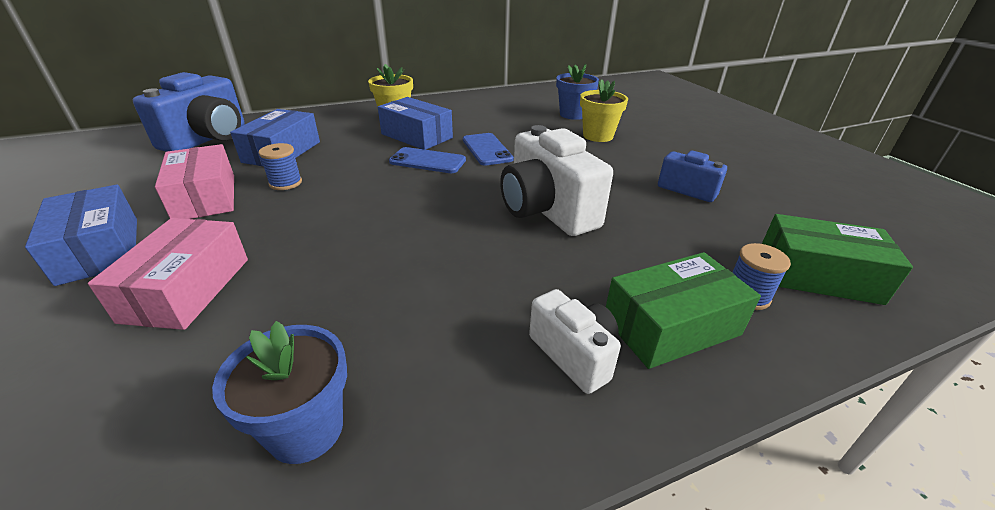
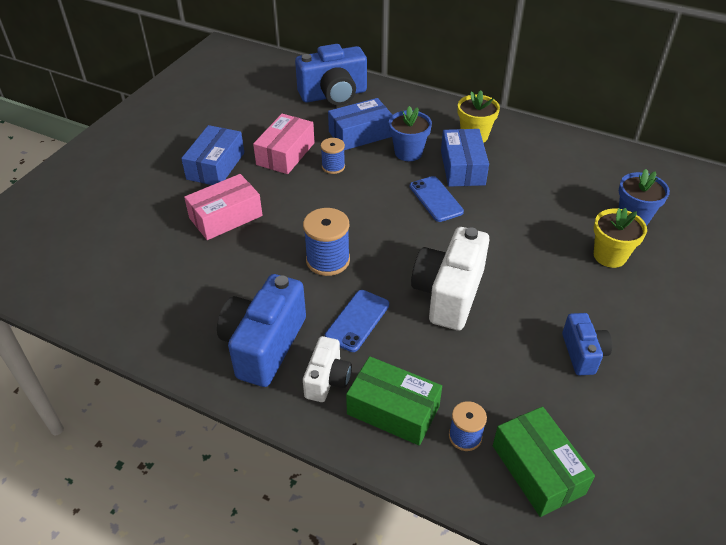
camera: 50 degrees right, 10 degrees up
blue flower pot [212,321,347,464] -> blue flower pot moved to [389,106,432,161]
blue phone [463,133,514,165] -> blue phone moved to [325,290,389,352]
none -> blue camera [217,274,306,387]
none -> blue spool [303,208,350,276]

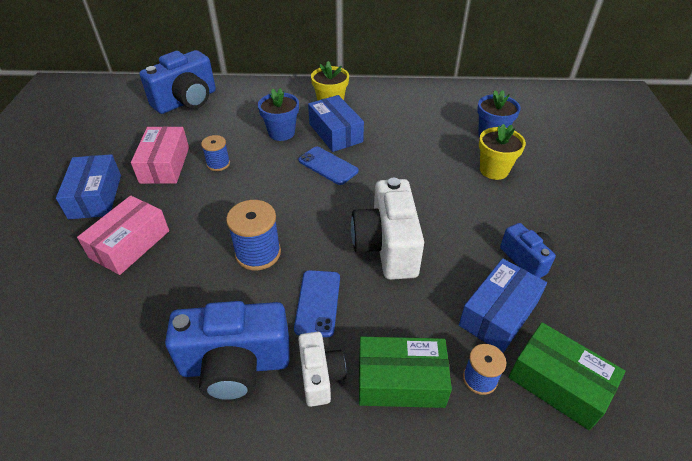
camera: 25 degrees left, 0 degrees up
blue camera [217,274,306,387] -> blue camera turned 90 degrees counterclockwise [165,301,290,402]
blue box [328,98,392,150] -> blue box moved to [459,258,547,353]

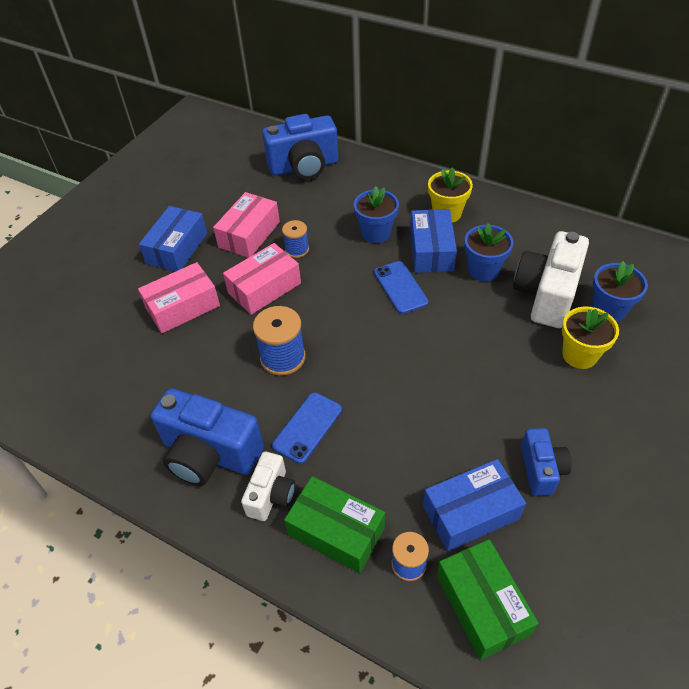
camera: 30 degrees right, 5 degrees up
white camera [351,178,424,280] -> white camera moved to [513,231,589,328]
none -> pink box [223,243,301,315]
none -> blue flower pot [464,223,513,281]

